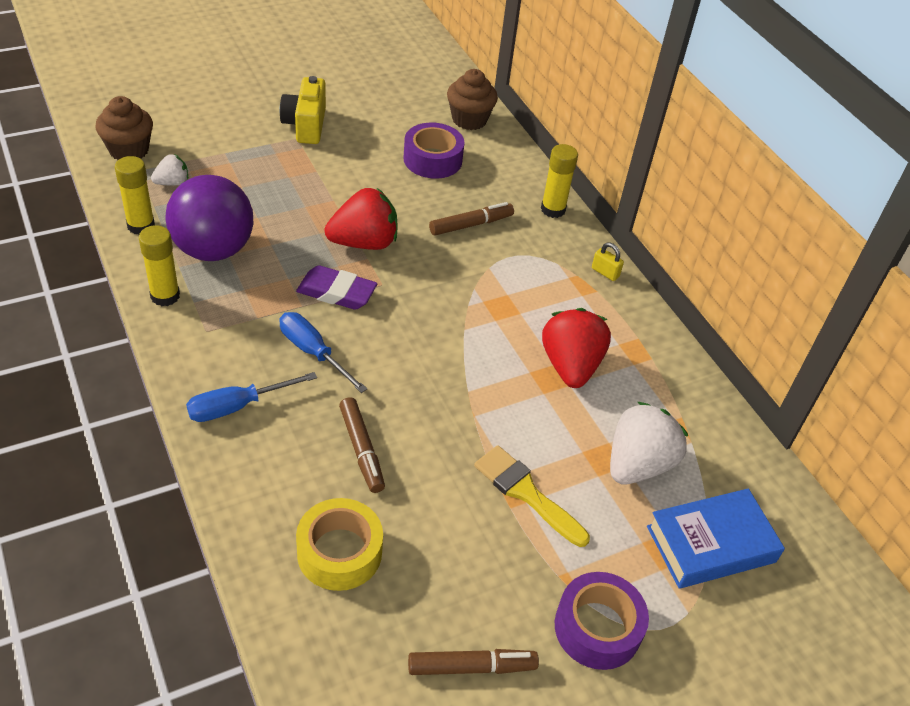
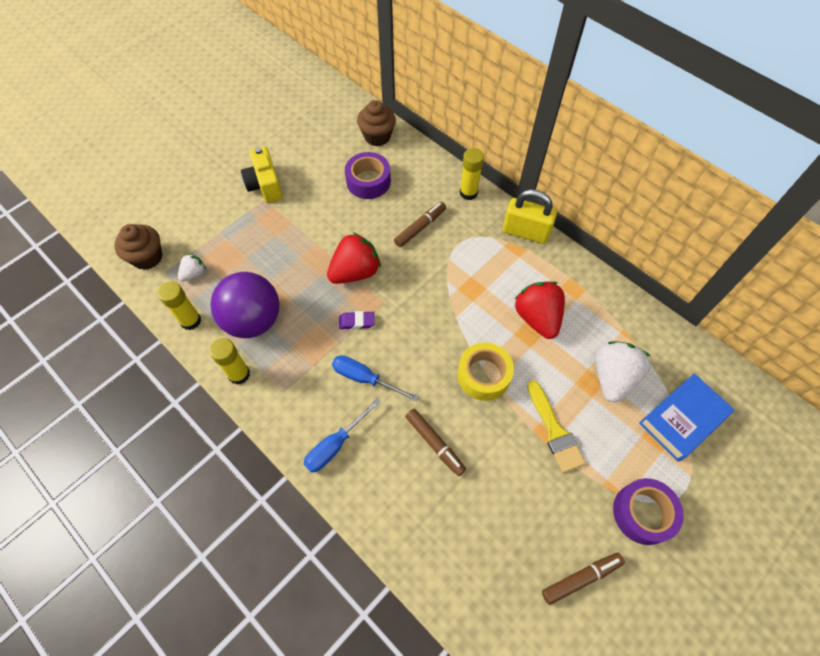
camera: 15 degrees left, 15 degrees up
purple eraser [296,265,377,310] -> purple eraser [339,311,374,329], size x0.64
yellow tape [296,498,383,591] -> yellow tape moved to [457,342,514,401]
yellow brush [474,445,590,547] -> yellow brush turned 135 degrees counterclockwise [527,380,586,473]
yellow padlock [592,242,624,281] -> yellow padlock [503,189,557,244], size x2.22

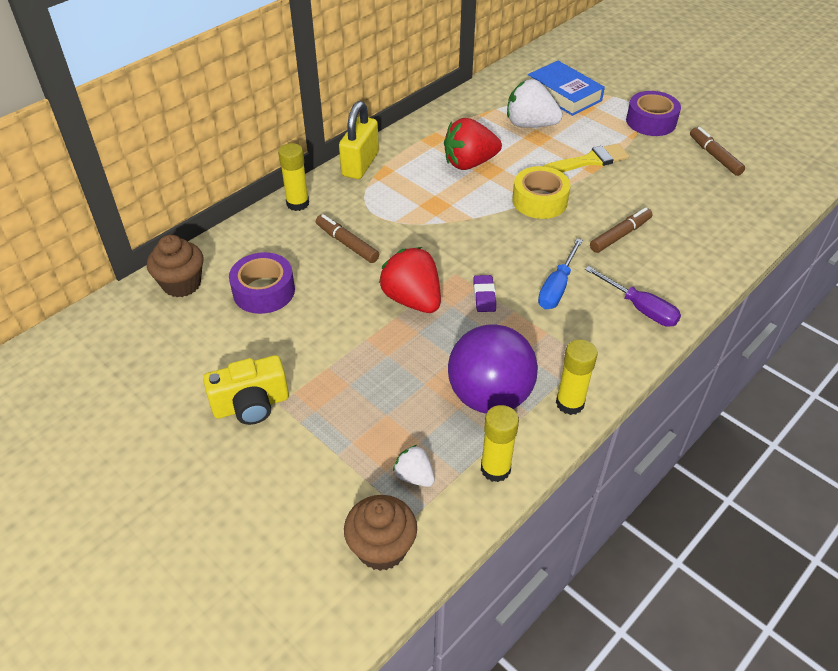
camera: 90 degrees left, 15 degrees down
blue screwdriver [303,398,381,473] -> purple screwdriver [585,266,681,327]

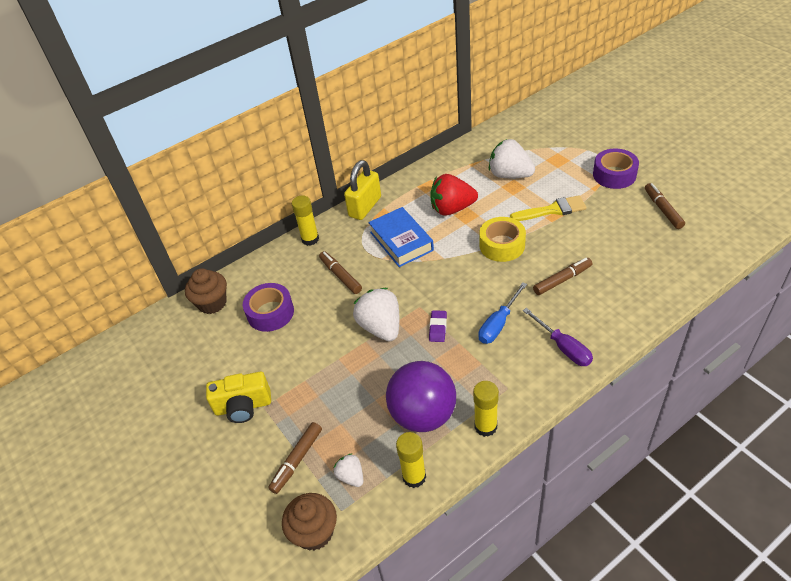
camera: 15 degrees right, 0 degrees up
red strawberry [379,247,441,313] -> white strawberry [353,288,399,341]
blue book [528,61,605,116] -> blue book moved to [368,207,434,267]
none -> brown marker [268,422,322,494]

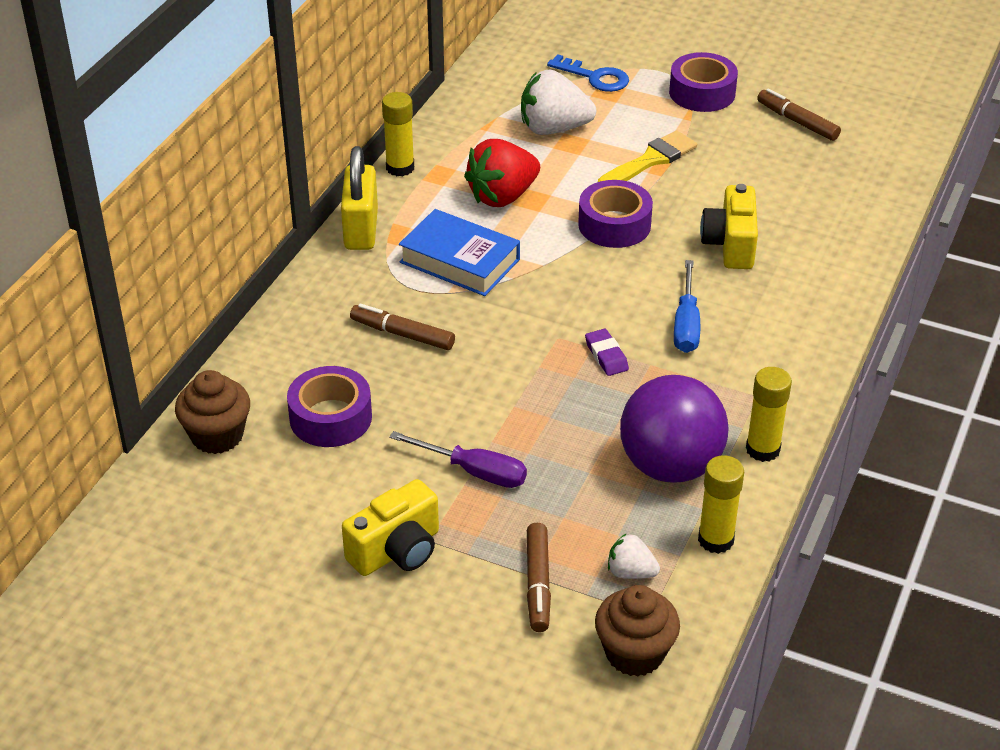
camera: 35 degrees left, 5 degrees down
yellow glue stick [292,195,319,246] -> yellow glue stick moved to [382,92,414,176]
white strawberry [353,288,399,341] -> none
yellow tape [479,217,526,262] -> purple tape [578,180,653,248]
purple screwdriver [523,308,593,366] -> purple screwdriver moved to [389,431,527,488]
brown marker [533,258,592,295] -> yellow camera [700,184,758,269]
none -> blue key [547,54,629,92]

